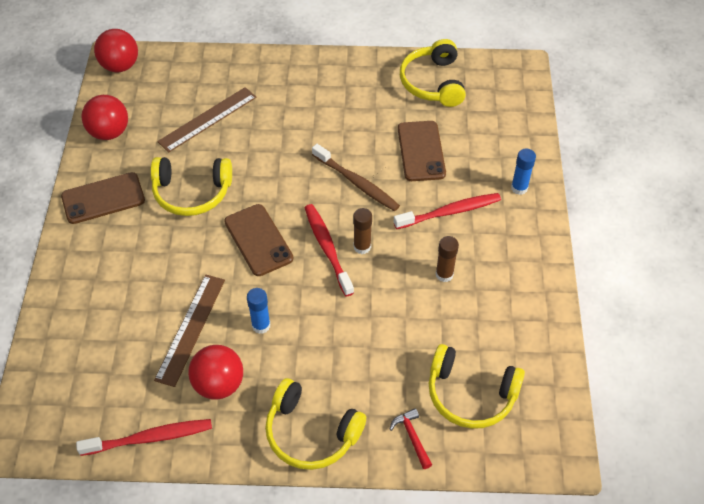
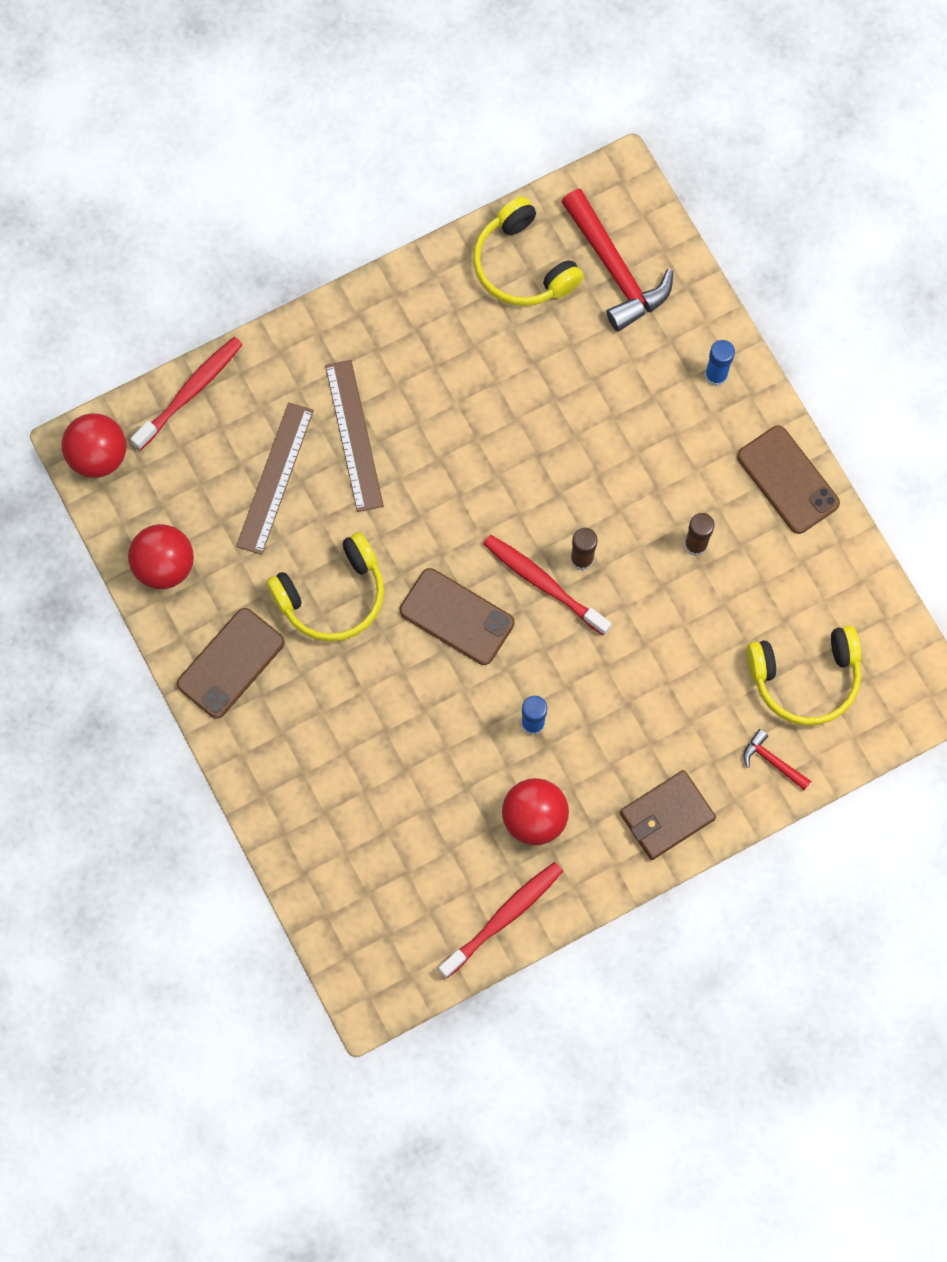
camera: 30 degrees left, 20 degrees up
brown ruler [154,274,225,387] -> brown ruler moved to [325,360,384,512]
yellow headphones [265,378,366,470] -> brown wallet [620,770,716,860]
brown toothbrush [312,144,400,211] -> none
red toothbrush [394,193,501,229] -> red toothbrush moved to [131,337,243,450]
brown phone [398,121,446,181] -> brown phone moved to [737,426,840,534]
none -> red hammer [561,189,673,332]

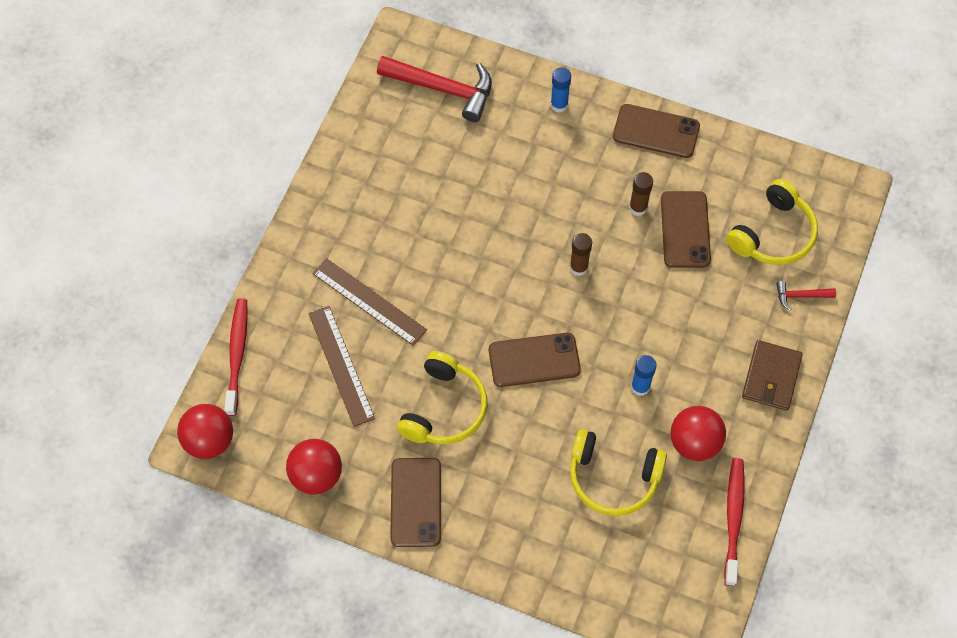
camera: 40 degrees left, 10 degrees down
yellow headphones [473,197,584,306] -> yellow headphones moved to [570,429,667,516]
red toothbrush [483,535,611,635] -> none
none -> brown phone [661,191,711,268]

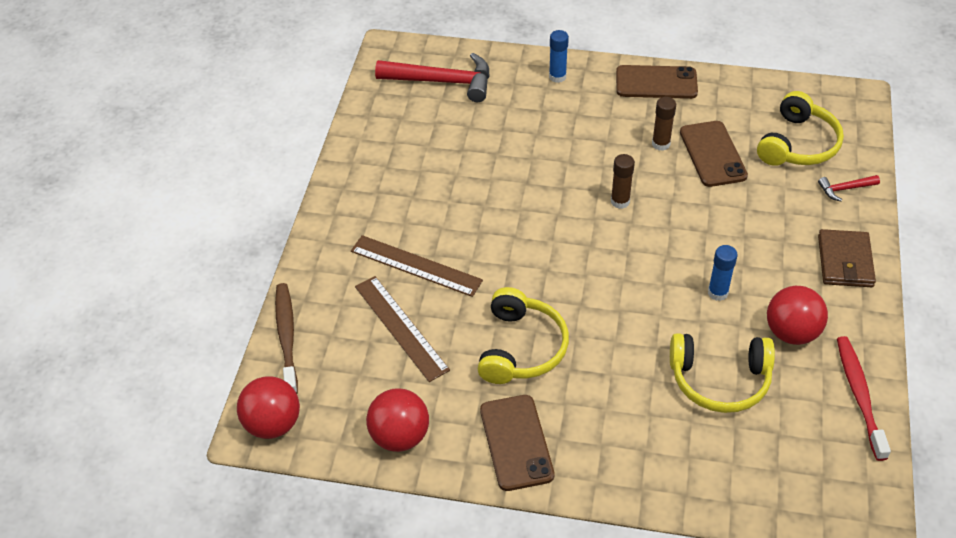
camera: 10 degrees left, 15 degrees down
red toothbrush [224,298,248,416] -> brown toothbrush [275,283,298,393]
brown phone [489,333,581,387] -> none

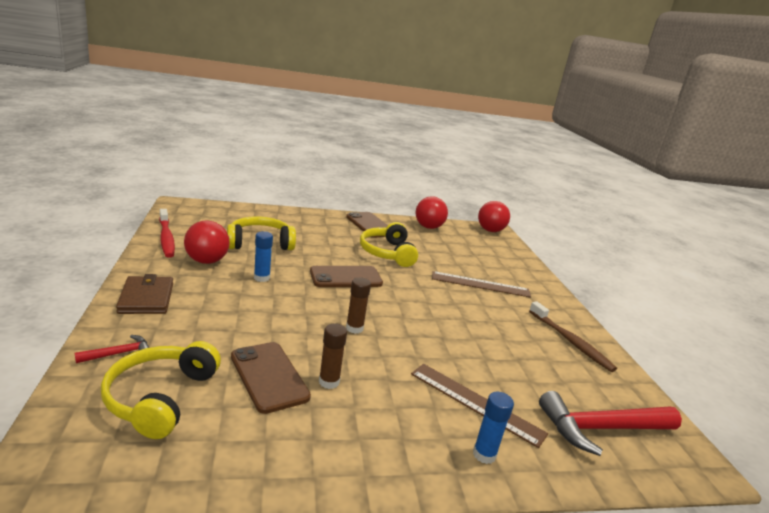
camera: 155 degrees right, 25 degrees down
brown toothbrush [275,283,298,393] -> brown toothbrush moved to [529,301,617,372]
brown ruler [355,276,450,382] -> brown ruler moved to [411,364,548,448]
brown phone [616,65,698,99] -> brown phone moved to [310,266,383,287]

